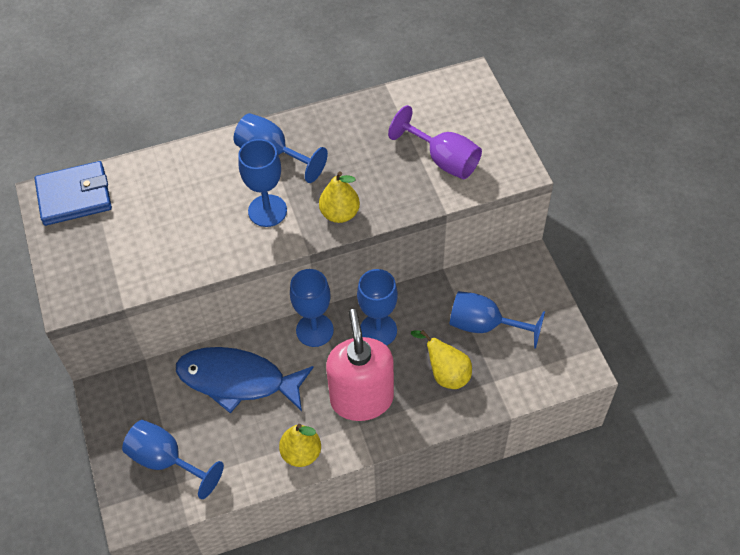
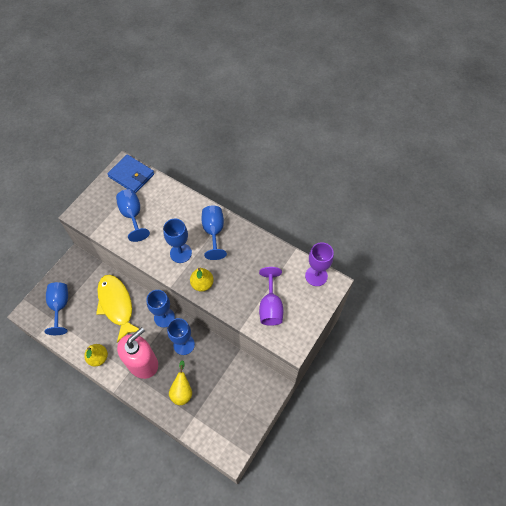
camera: 50 degrees right, 5 degrees up
blue fish [176,347,314,413] -> yellow fish [96,275,139,343]
blue goblet [450,291,545,349] -> blue goblet moved to [116,189,150,242]
none -> purple goblet [305,242,334,286]

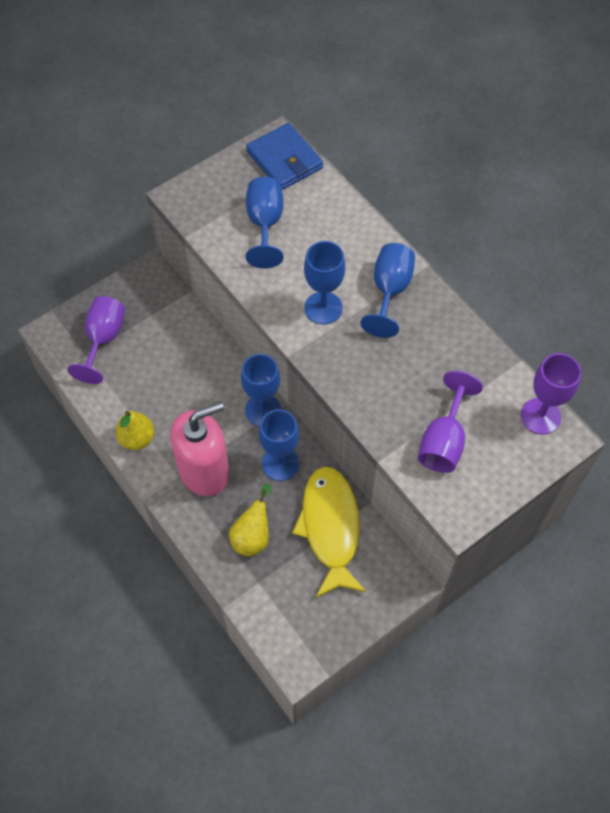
camera: 20 degrees right, 0 degrees up
blue goblet [45,282,68,335] -> purple goblet [68,296,125,384]
yellow fish [96,275,139,343] -> yellow fish moved to [292,466,366,597]
yellow pear [190,268,214,291] -> none

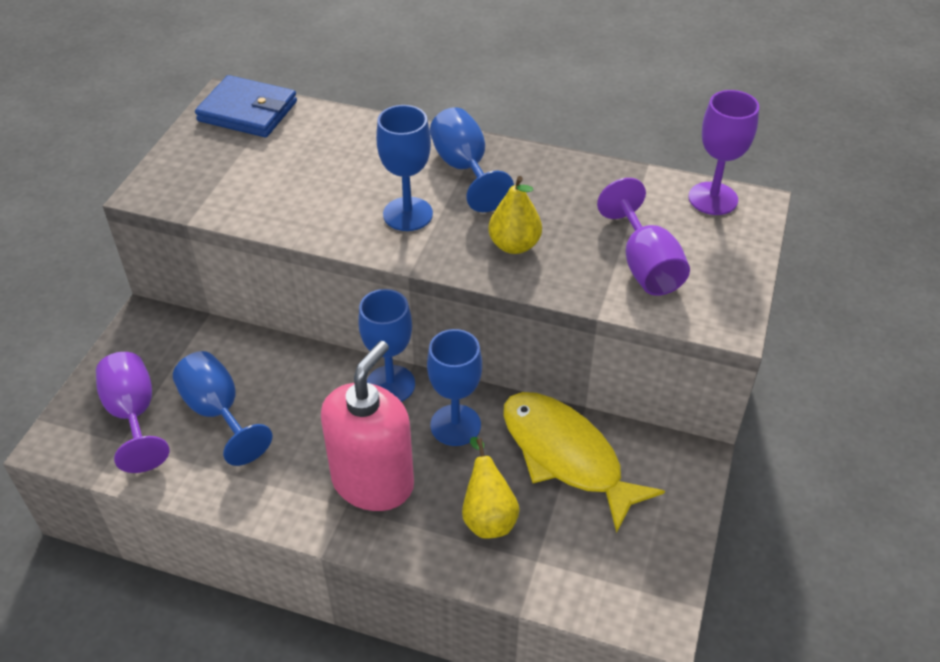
camera: 35 degrees left, 15 degrees down
yellow pear [116,411,154,450] -> yellow pear moved to [488,176,542,254]
blue goblet [246,177,283,268] -> blue goblet moved to [173,351,272,466]

